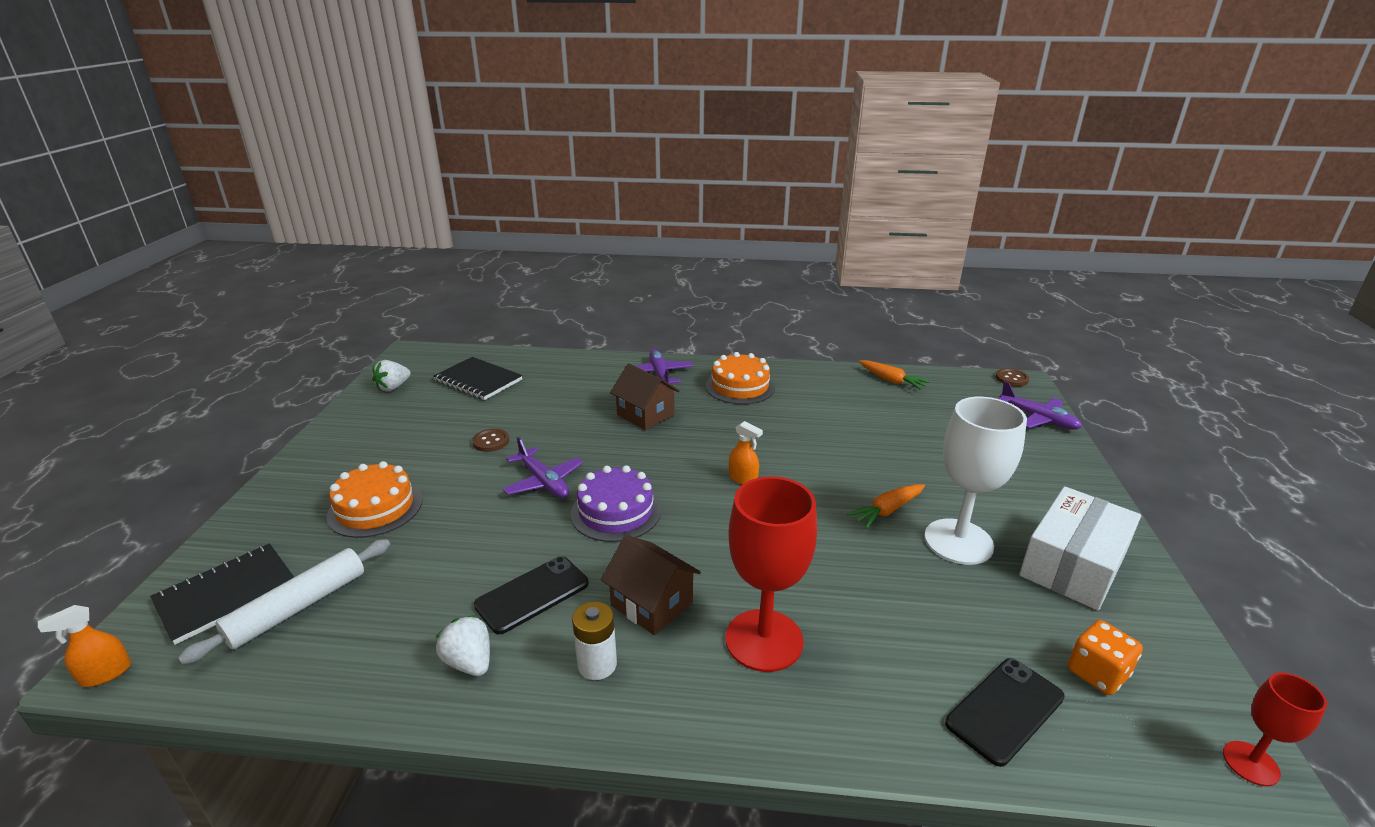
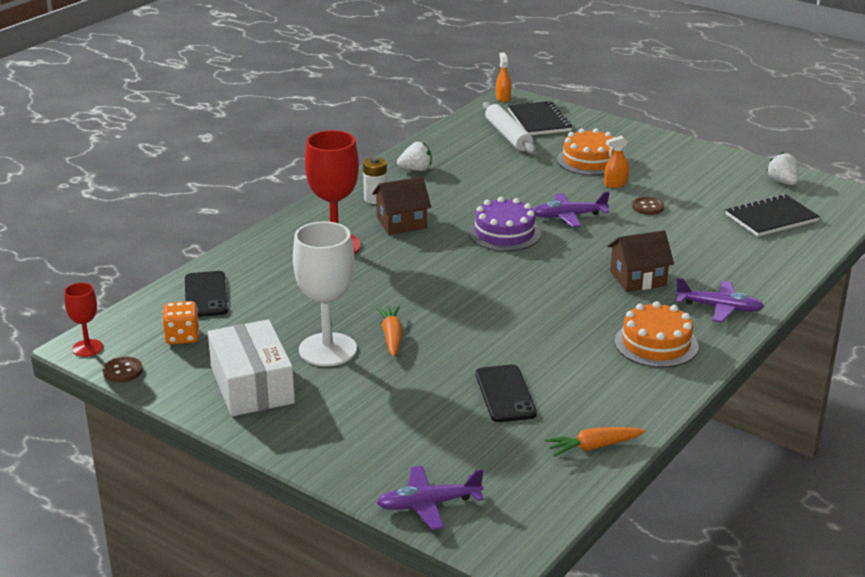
camera: 120 degrees right, 0 degrees up
black phone [474,556,589,634] -> black phone moved to [476,365,537,422]
orange spray bottle [729,421,763,485] -> orange spray bottle moved to [604,136,629,188]
brown button [996,368,1029,386] -> brown button moved to [103,357,143,382]

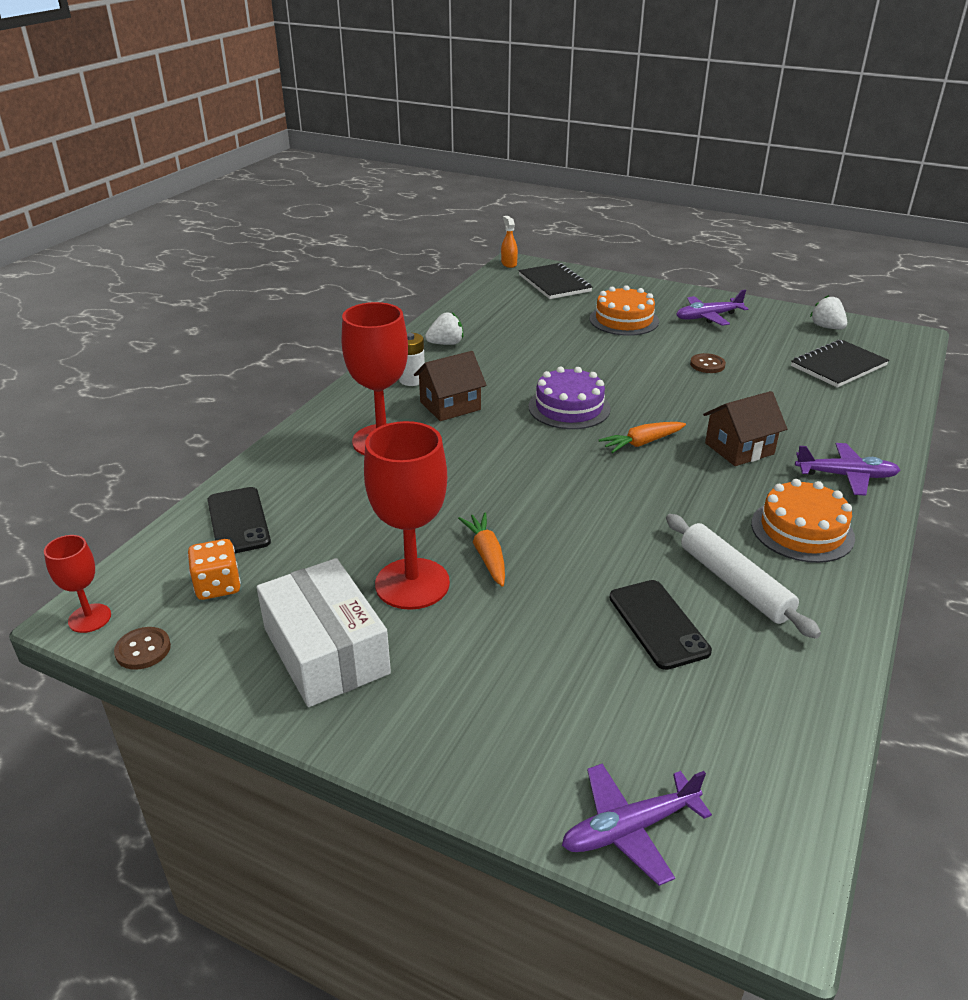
camera: 10 degrees left, 5 degrees up
white goblet [293,221,357,366] -> red goblet [364,421,450,610]
white rolling pin [483,102,536,154] -> white rolling pin moved to [666,514,821,639]
purple plane [533,191,610,227] -> purple plane moved to [676,290,748,326]
orange carrot [545,427,645,456] -> orange carrot moved to [599,422,686,453]
orange spray bottle [604,136,629,188] -> none

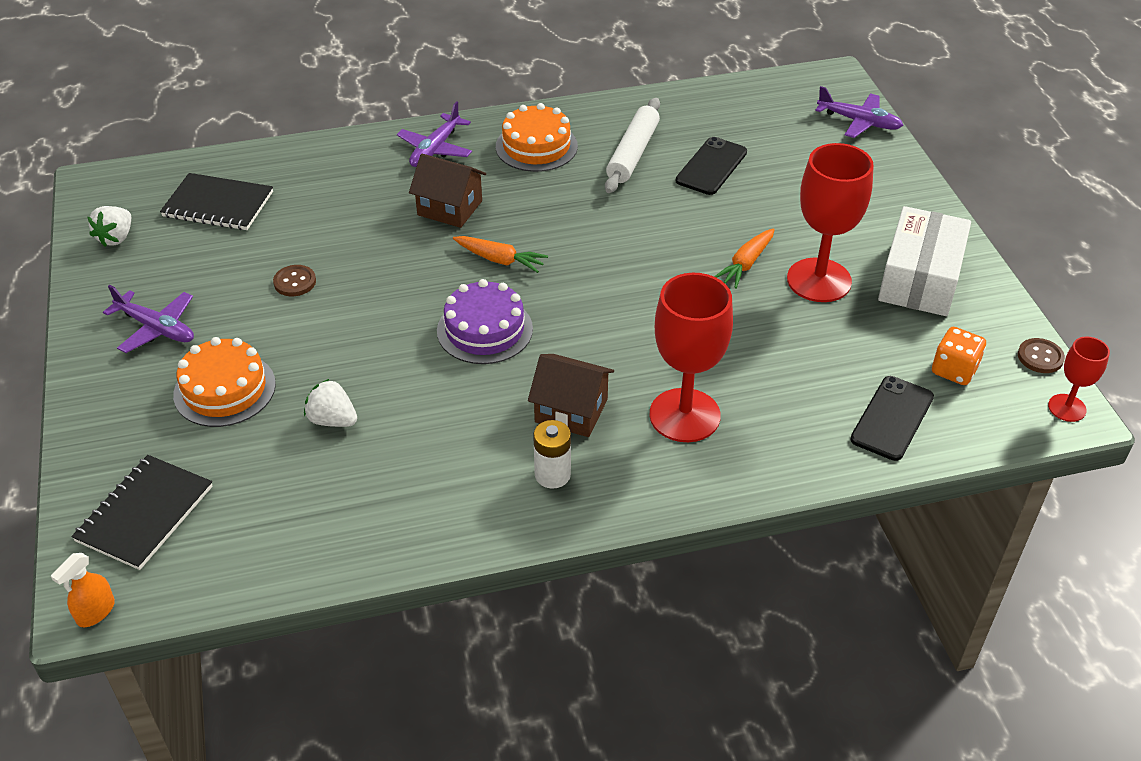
camera: 130 degrees left, 10 degrees up
white strawberry [425,313,463,345] -> white strawberry moved to [304,379,357,427]
purple plane [795,443,900,496] -> purple plane turned 120 degrees counterclockwise [397,101,472,167]

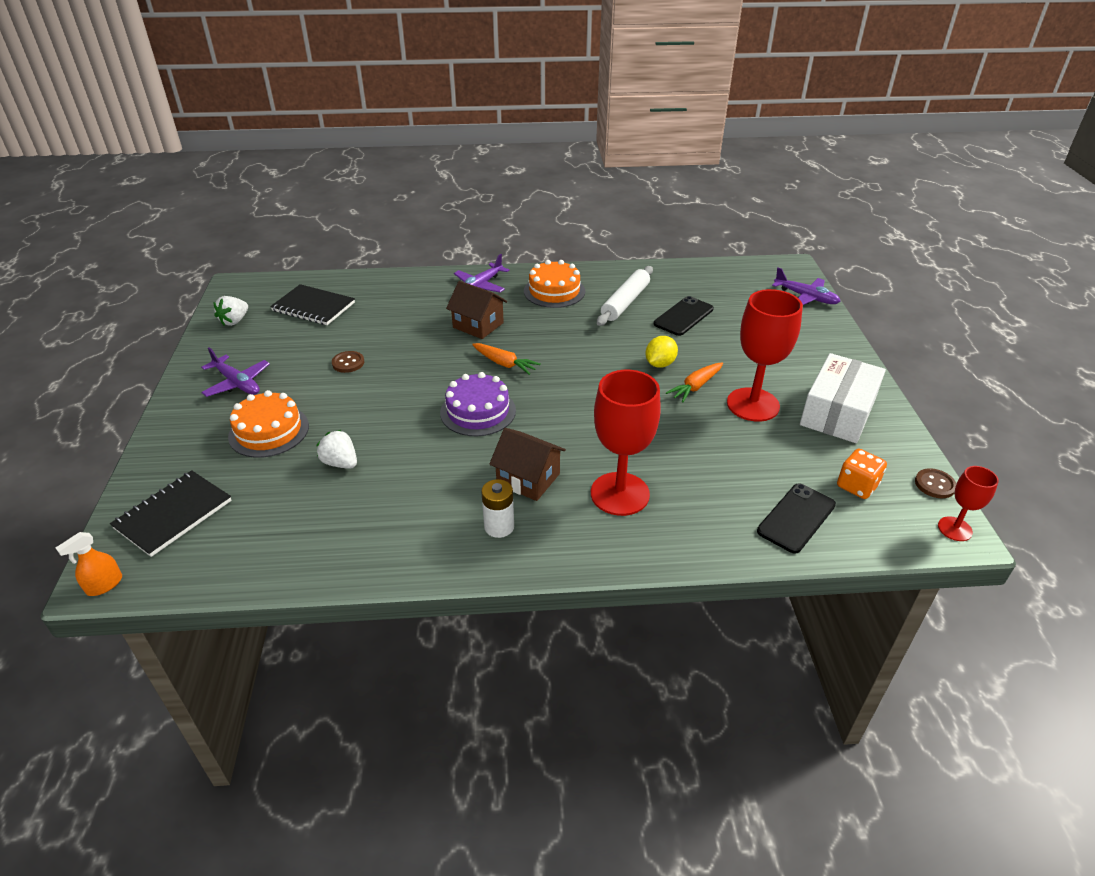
camera: 10 degrees right, 5 degrees down
none -> yellow lemon [645,336,678,368]

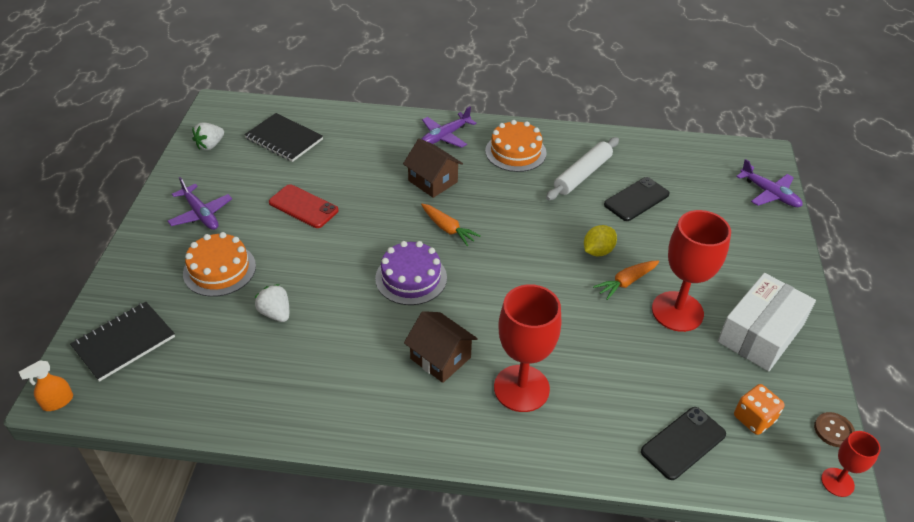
camera: 10 degrees right, 5 degrees up
brown button [332,351,364,373] -> red phone [269,184,339,228]
white battery [481,479,514,538] -> none

